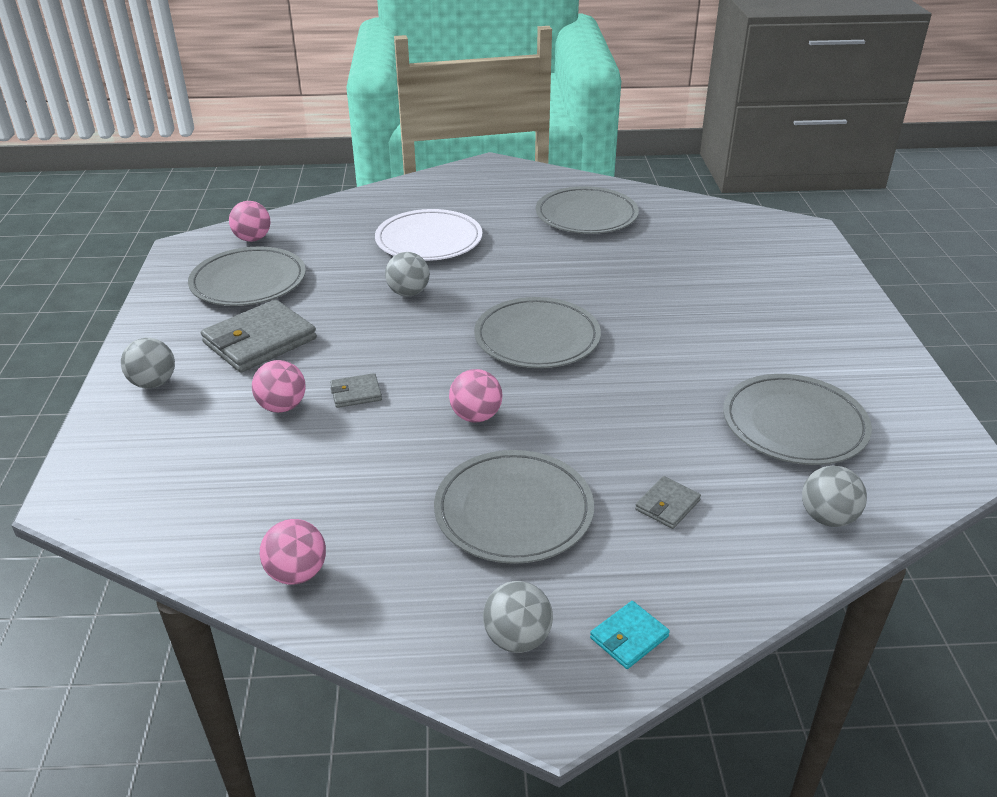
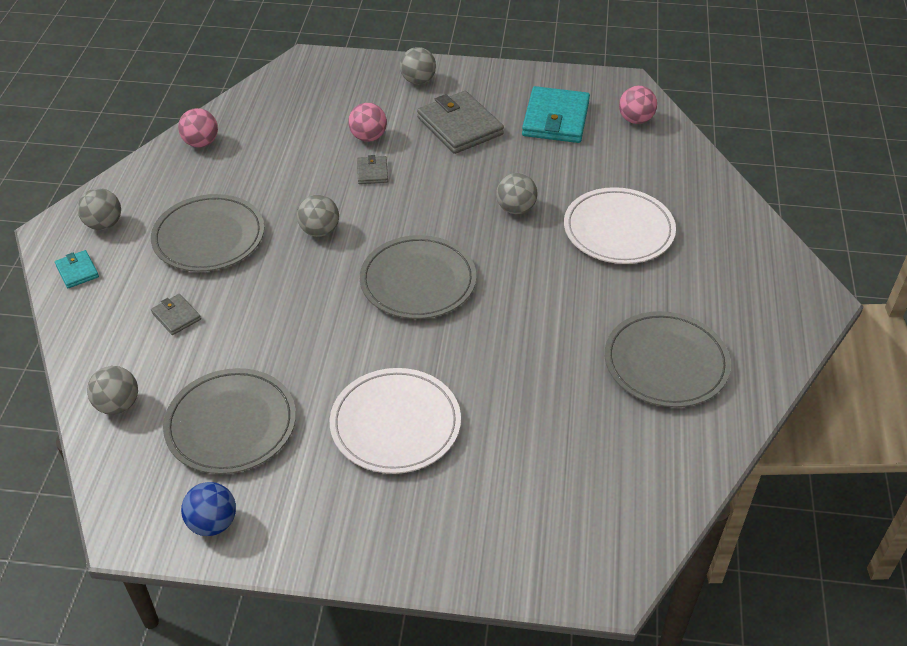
camera: 100 degrees right, 10 degrees up
grey plate [188,246,306,306] -> turquoise wallet [522,86,590,143]
pink ball [449,369,502,422] -> grey ball [297,195,339,237]
none -> blue ball [181,482,236,536]
none -> white plate [330,368,461,474]

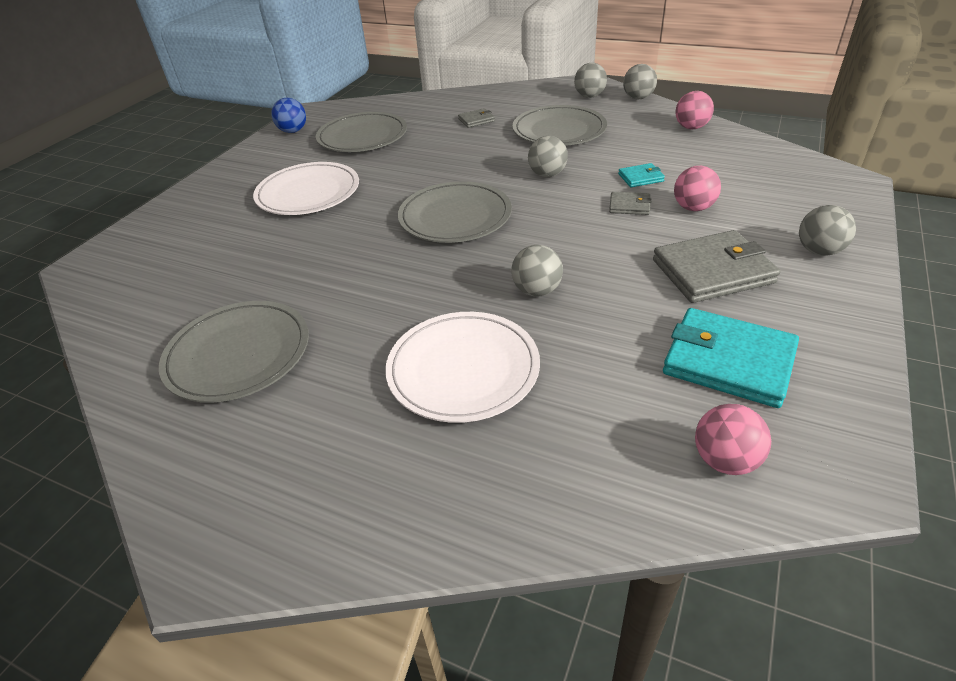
camera: 110 degrees right, 5 degrees down
turquoise wallet [55,250,99,288] -> turquoise wallet moved to [618,163,665,187]
grey ball [87,366,138,415] -> grey ball moved to [623,64,657,100]

